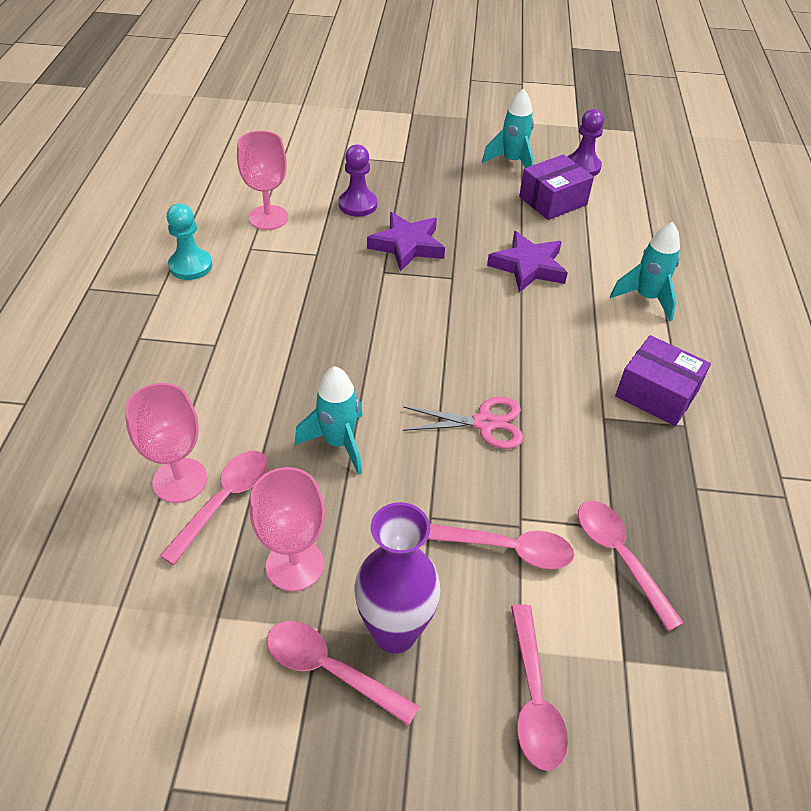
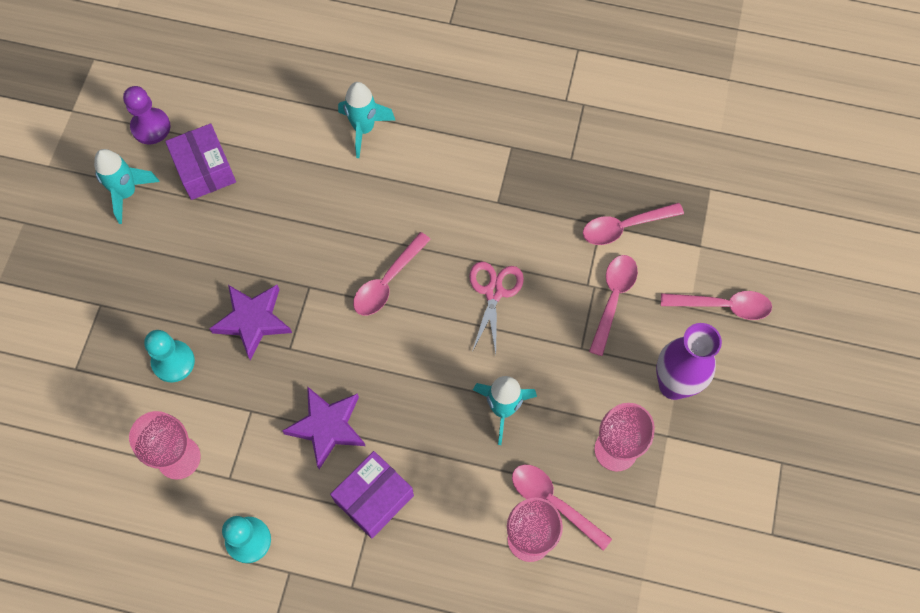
camera: 80 degrees left, 20 degrees up
pink spoon [267,621,420,726] -> pink spoon moved to [353,232,431,316]
purple pawn [339,145,377,217] -> turquoise pawn [144,330,195,382]
purple star [487,231,568,293] -> purple star moved to [282,386,365,469]
purple box [615,335,711,426] -> purple box moved to [330,451,414,539]

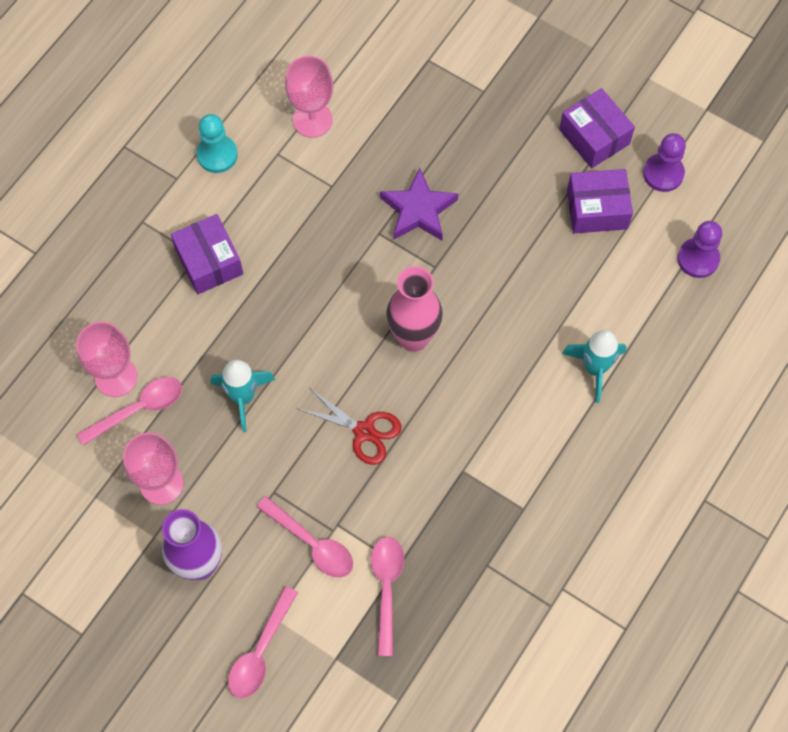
camera: 110 degrees right, 0 degrees up
turquoise rocket [94,149,160,224] -> purple box [559,88,635,168]
turquoise pawn [144,330,195,382] -> none
purple star [282,386,365,469] -> none
pink spoon [353,232,431,316] -> pink vase [386,266,443,352]
pink scissors [469,261,524,354] -> red scissors [298,388,401,465]
none -> purple pawn [677,221,722,278]

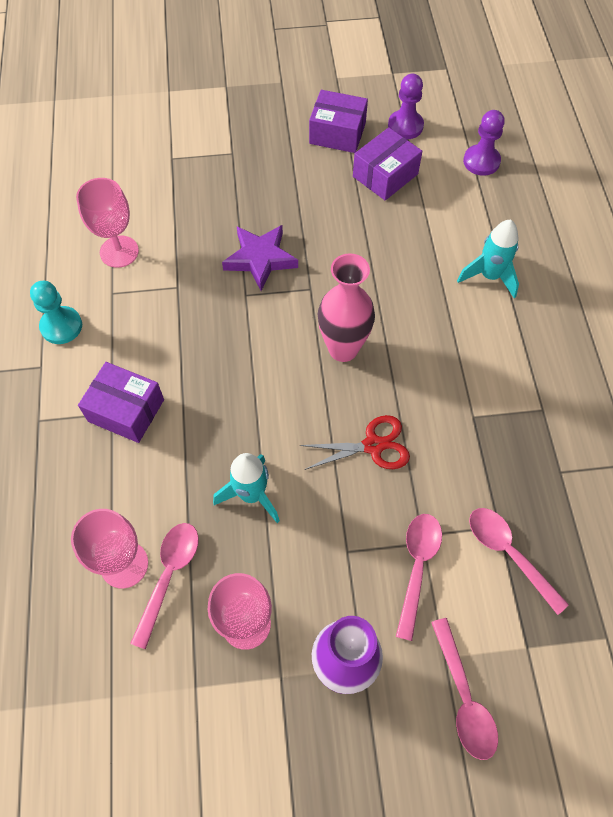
camera: 40 degrees left, 5 degrees down
pink spoon [257,496,353,578] -> pink spoon turned 75 degrees counterclockwise [396,514,442,641]

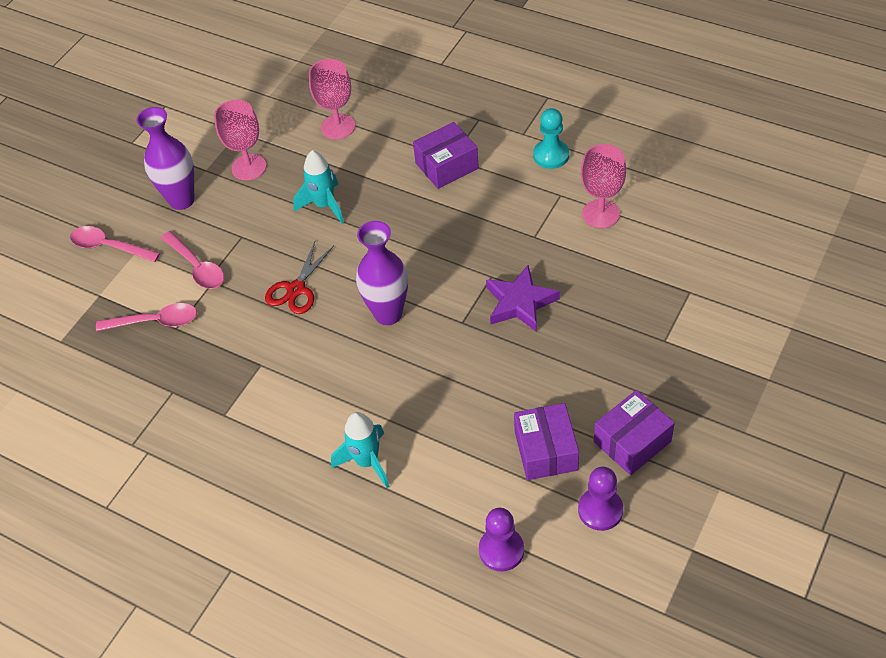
camera: 130 degrees right, 10 degrees down
pink spoon [130,523,199,649] -> none
pink vase [318,253,375,362] -> purple vase [356,221,408,325]

